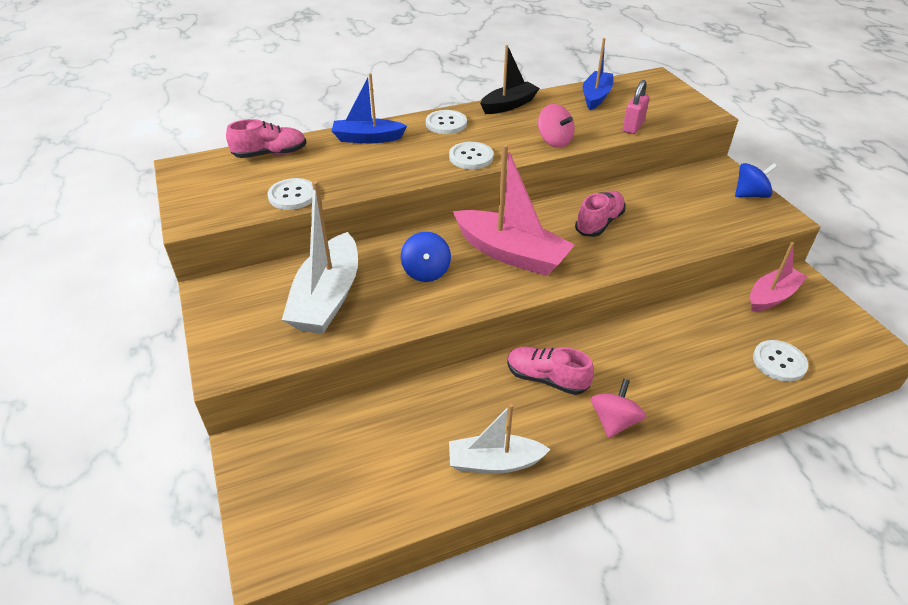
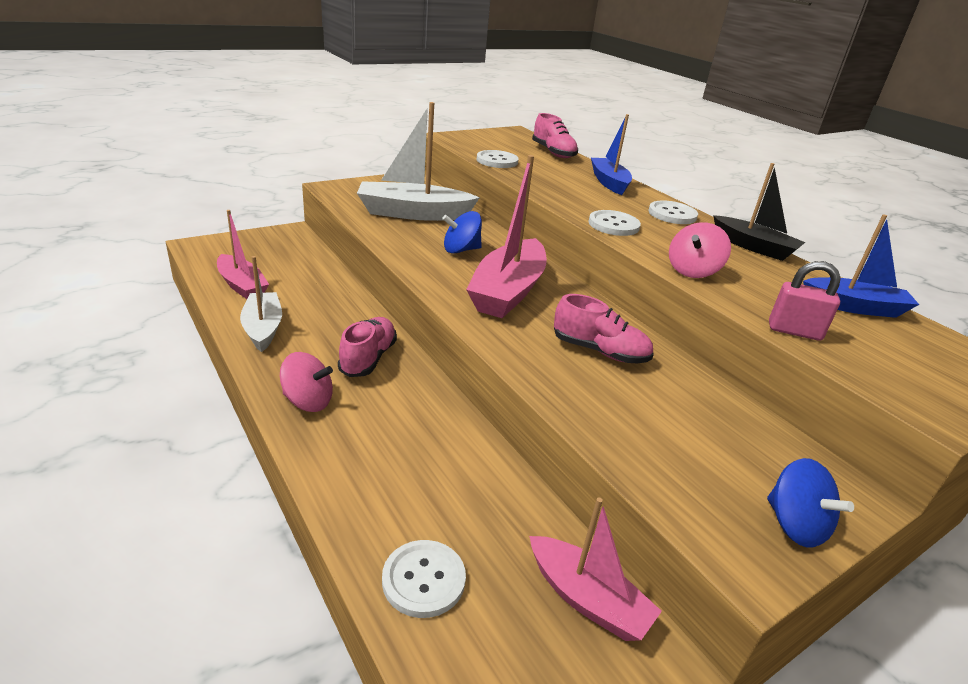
camera: 75 degrees right, 10 degrees down
none -> pink boat [217,210,269,299]

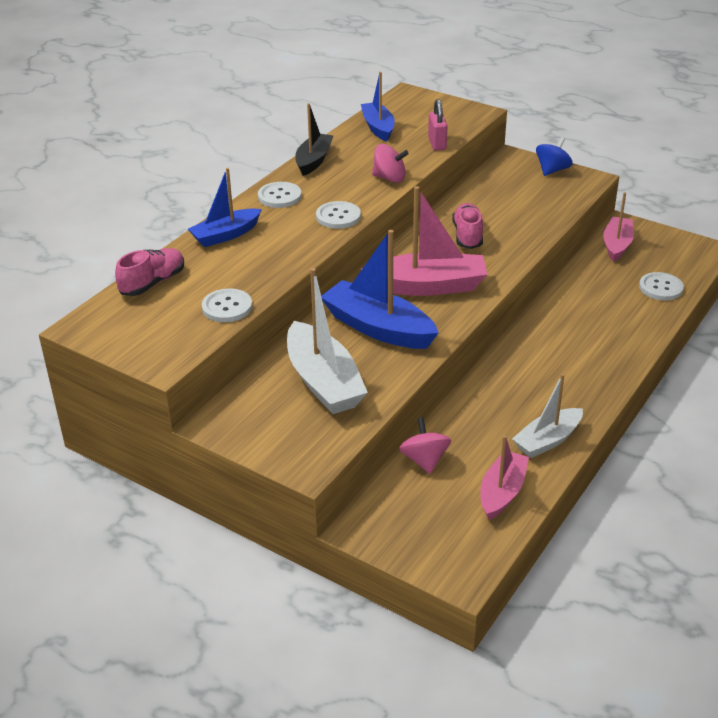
camera: 110 degrees left, 5 degrees up
pink spinning top [280,352,333,412] -> pink spinning top moved to [399,417,451,474]
pink shoe [338,317,397,377] -> none
blue spinning top [442,211,482,254] -> blue boat [321,230,439,349]

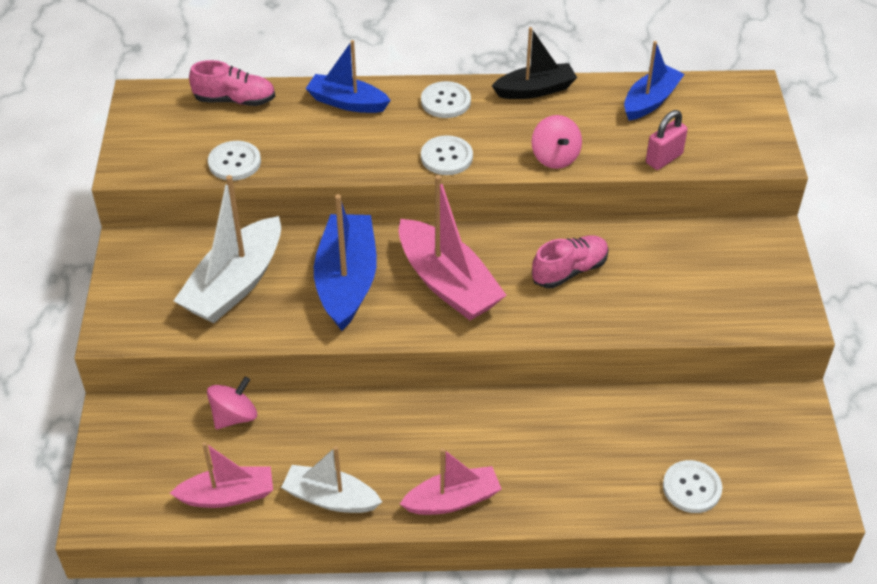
camera: 55 degrees right, 10 degrees up
blue spinning top [536,137,573,176] -> none
pink boat [603,192,634,262] -> pink boat moved to [400,448,501,515]

